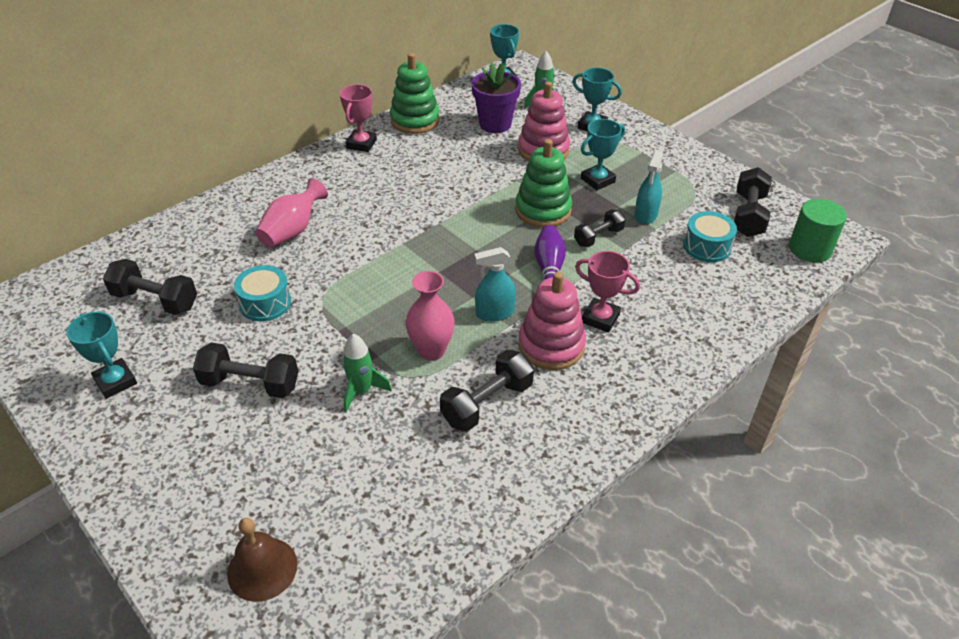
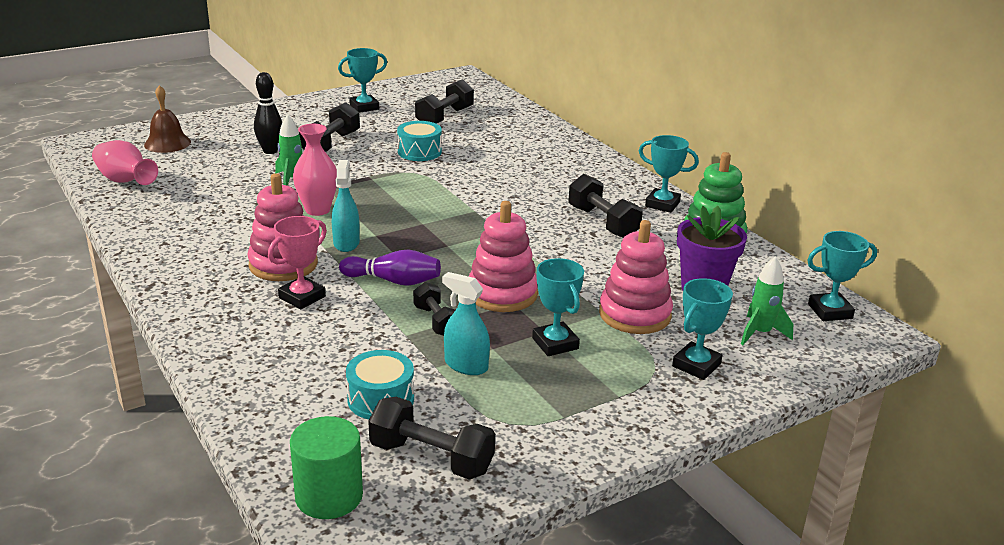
camera: 100 degrees right, 15 degrees down
pink vase [255,178,328,248] -> pink vase moved to [92,140,158,185]
pink trophy [340,84,377,152] -> turquoise trophy [639,135,699,213]
black dumbbell [440,350,534,432] -> black dumbbell moved to [568,174,643,238]
green stacking toy [515,139,572,228] -> pink stacking toy [469,201,538,312]
none -> black bowling pin [254,72,282,154]

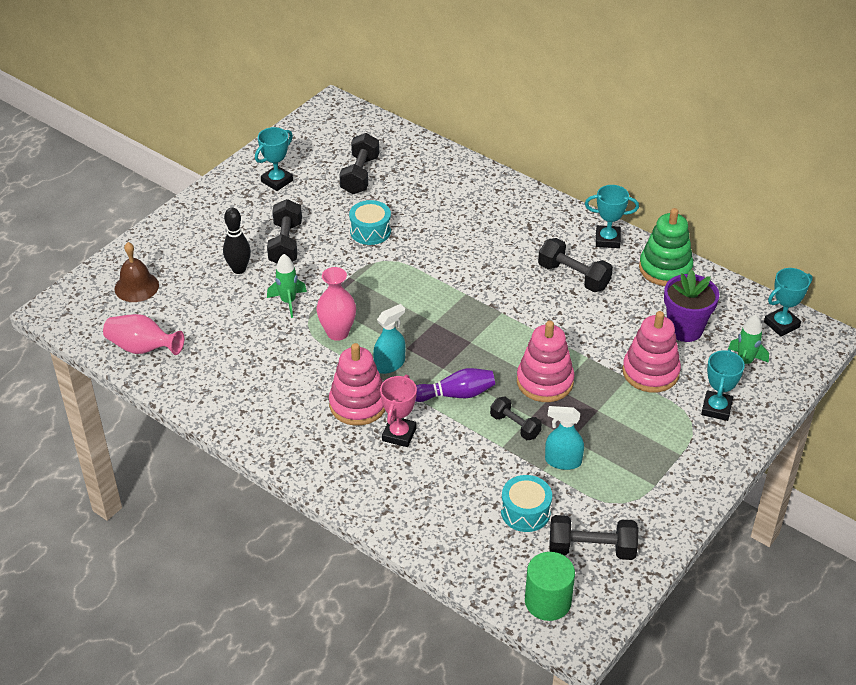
camera: 20 degrees left, 15 degrees up
turquoise spray bottle [332,160,360,252] -> turquoise spray bottle turned 75 degrees clockwise [373,304,405,374]
turquoise trophy [532,258,584,356] -> none

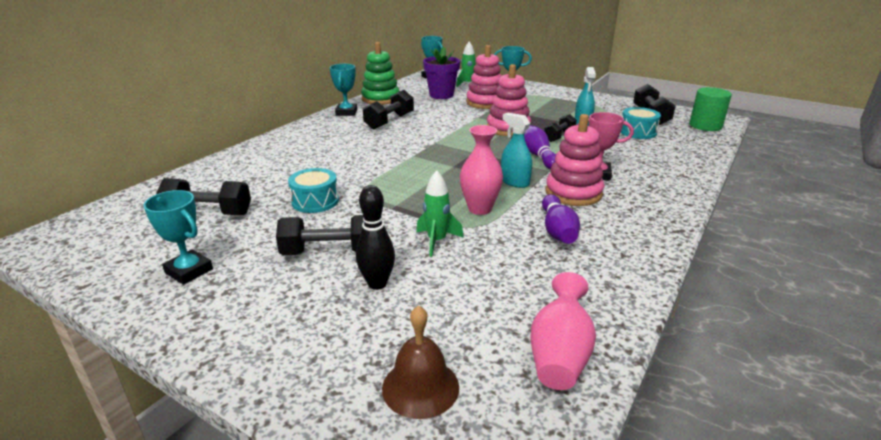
camera: 95 degrees left, 15 degrees down
none -> purple bowling pin [542,194,580,244]

